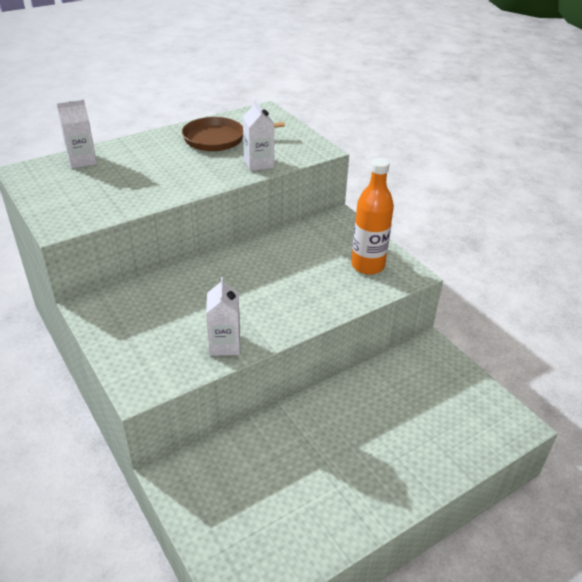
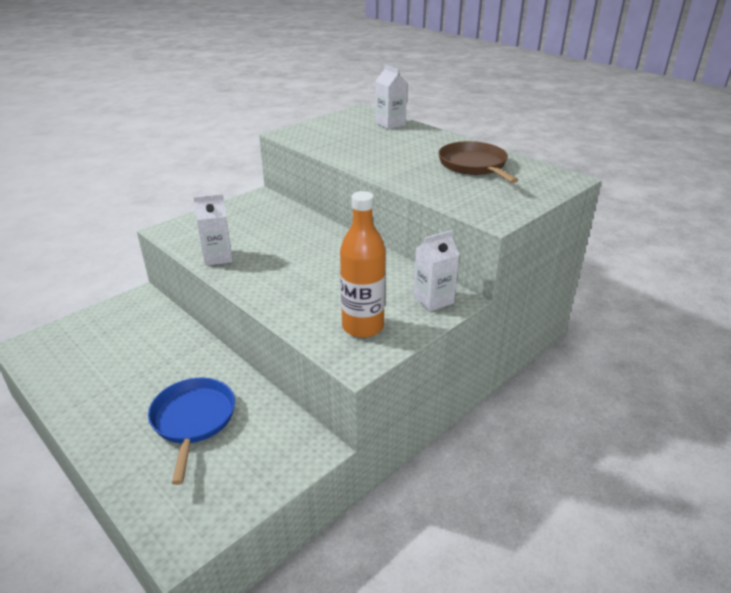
camera: 80 degrees right, 5 degrees down
white carton [243,100,274,171] -> white carton moved to [413,230,459,312]
none -> blue pan [148,378,235,485]

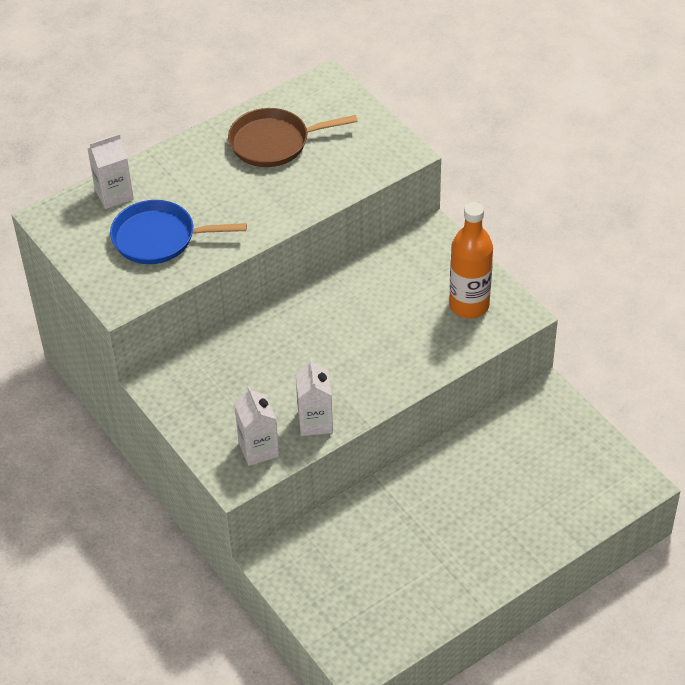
camera: 80 degrees left, 15 degrees up
blue pan [148,378,235,485] -> blue pan moved to [110,200,247,264]
white carton [413,230,459,312] -> white carton moved to [234,386,279,466]

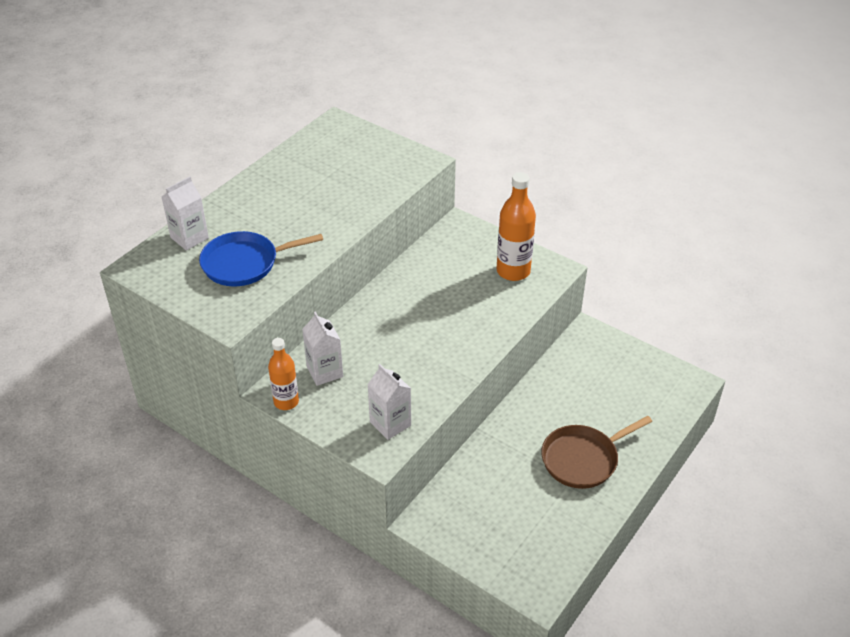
camera: 20 degrees left, 5 degrees down
brown pan [228,108,358,167] -> brown pan moved to [541,416,652,489]
white carton [295,358,333,436] -> white carton moved to [302,311,343,386]
none -> orange bottle [268,338,299,410]

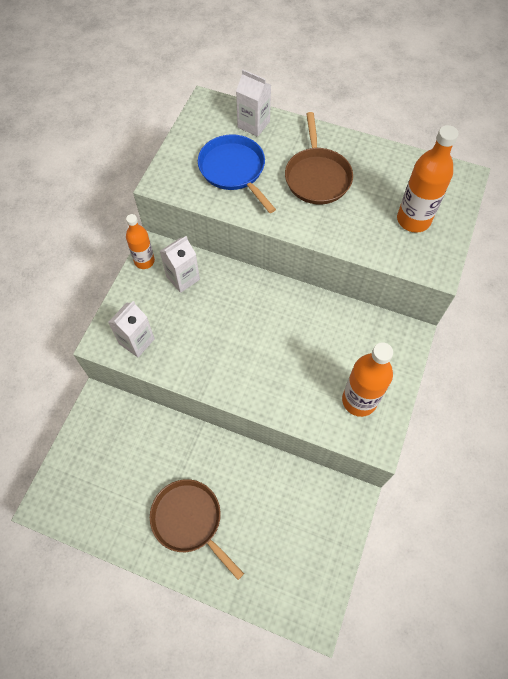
camera: 75 degrees right, 20 degrees up
none -> brown pan [285,112,353,204]
none -> orange bottle [397,125,459,233]

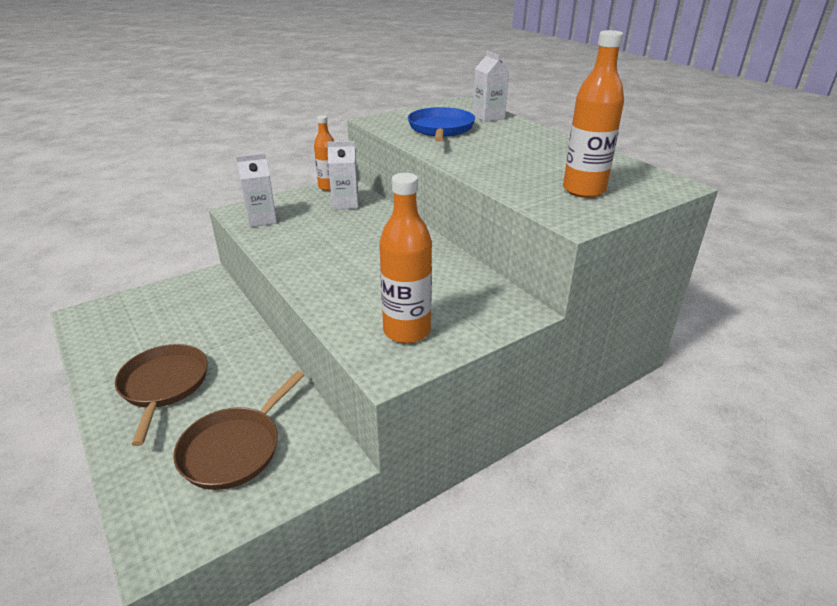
camera: 35 degrees right, 30 degrees down
brown pan [285,112,353,204] -> brown pan moved to [173,371,305,490]

